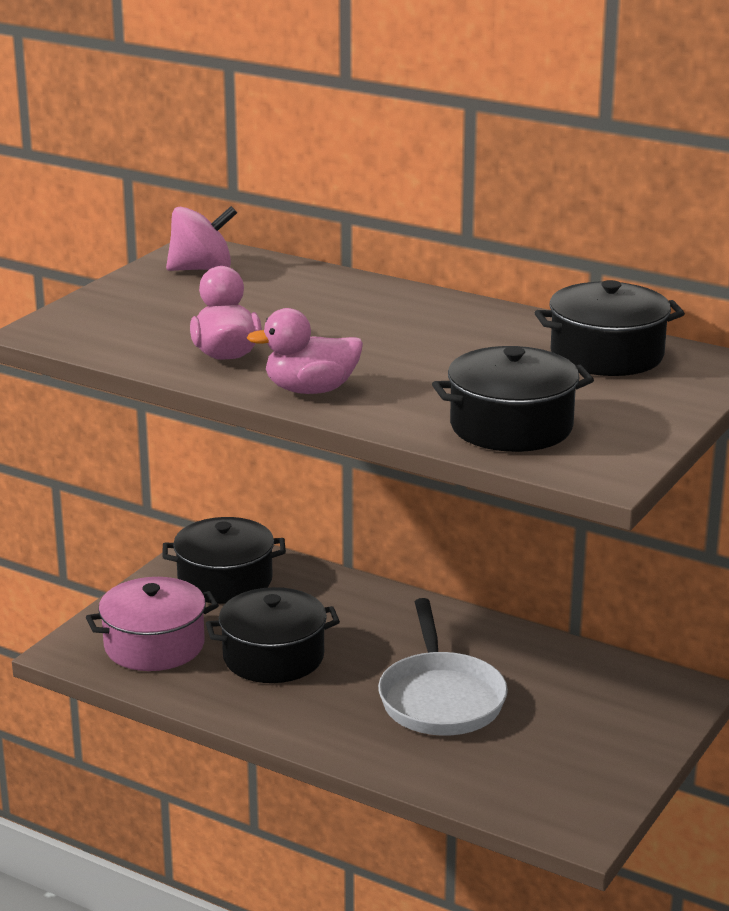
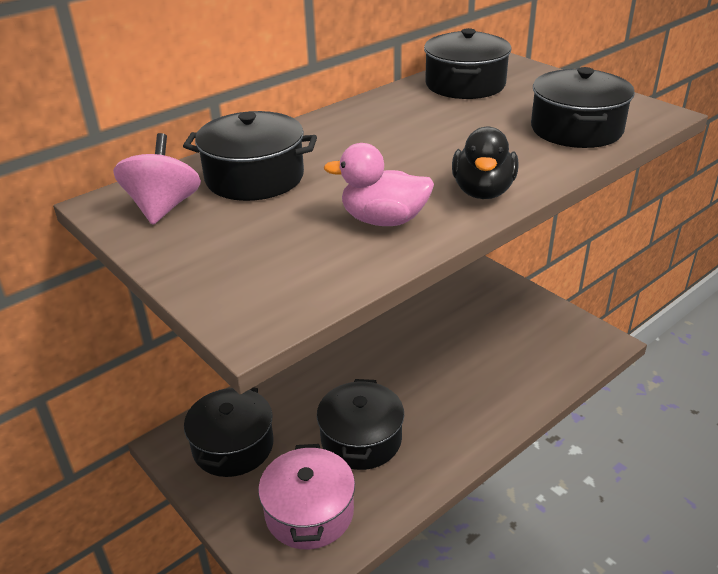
camera: 70 degrees left, 10 degrees up
pink duck [247,308,363,394] -> black duck [452,126,518,199]
white pan [378,598,508,736] -> none
none -> black pot [183,111,317,201]

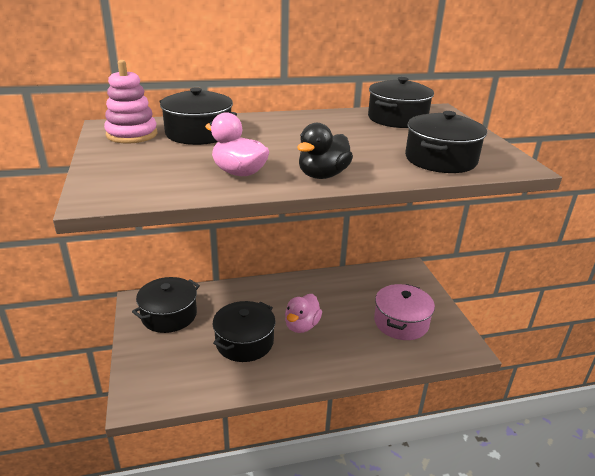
camera: 25 degrees right, 5 degrees down
pink spinning top [113,133,201,225] -> pink stacking toy [104,60,157,143]
pink pot [258,444,355,549] -> pink pot moved to [374,284,435,340]
none -> pink duck [285,294,322,333]

